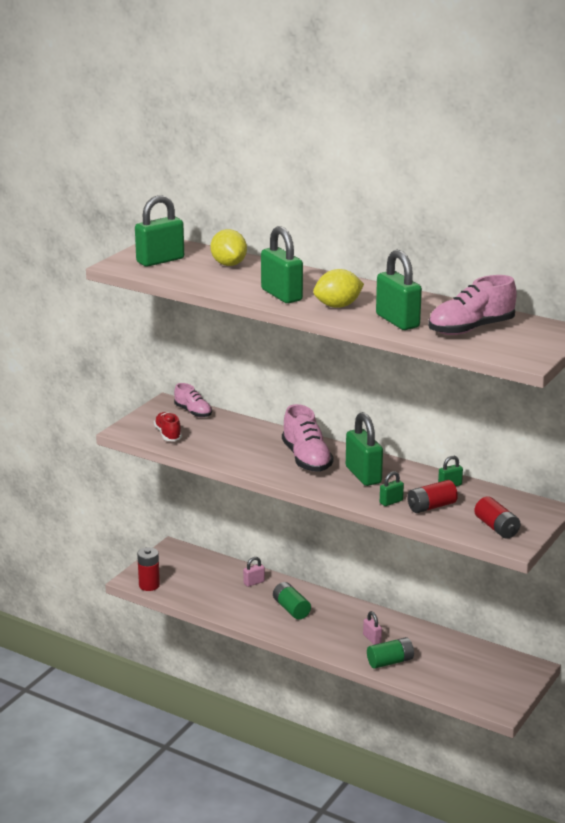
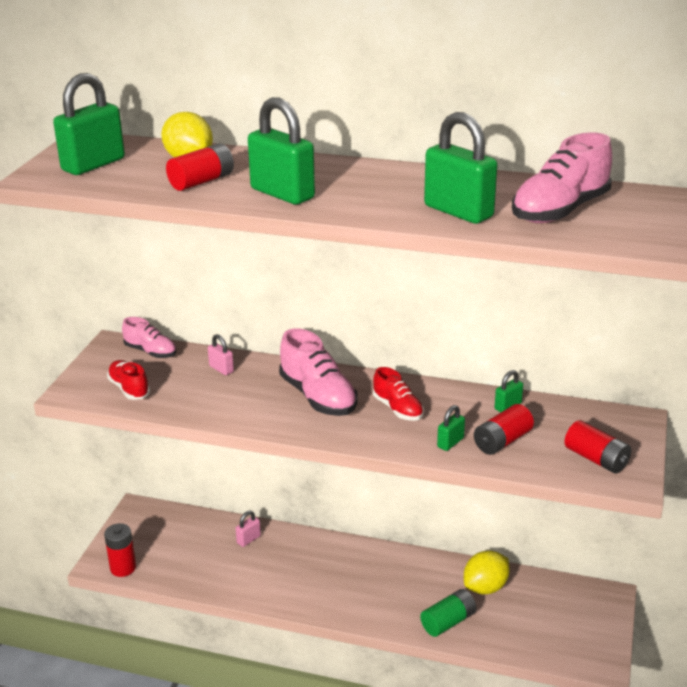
camera: 15 degrees left, 5 degrees up
green battery [273,582,311,620] -> none
yellow lemon [313,269,364,308] -> yellow lemon moved to [464,550,510,594]
green padlock [346,412,383,486] -> red shoe [373,367,424,421]
pink padlock [363,611,382,645] -> pink padlock moved to [208,334,234,375]
none -> red battery [166,143,234,191]

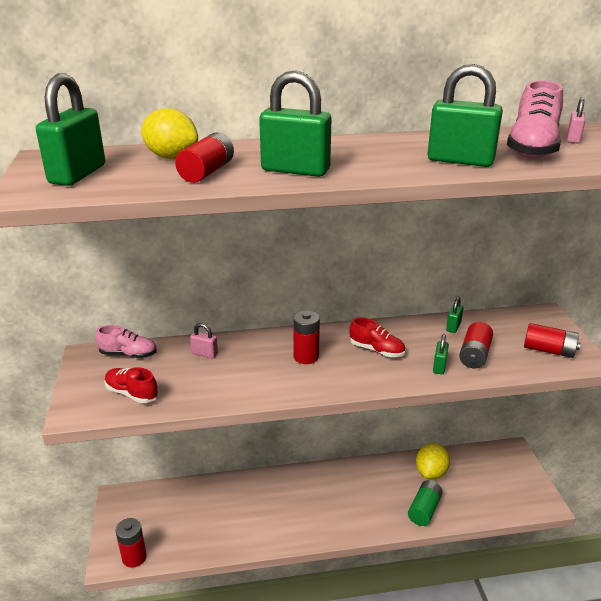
camera: 25 degrees left, 0 degrees up
pink padlock [236,511,261,547] -> pink padlock moved to [567,97,585,143]
pink shoe [279,328,358,416] -> red battery [293,310,320,364]

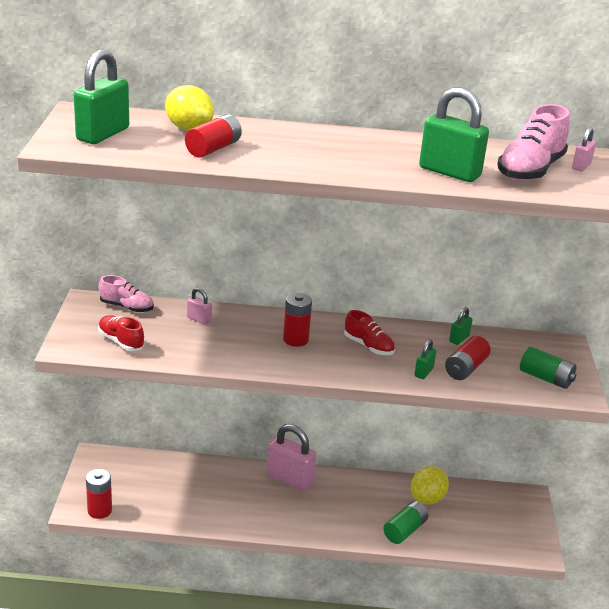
camera: 10 degrees right, 0 degrees up
green padlock [259,70,331,177] -> none
red battery [524,323,581,358] -> green battery [520,346,576,389]
none -> pink padlock [266,424,317,491]

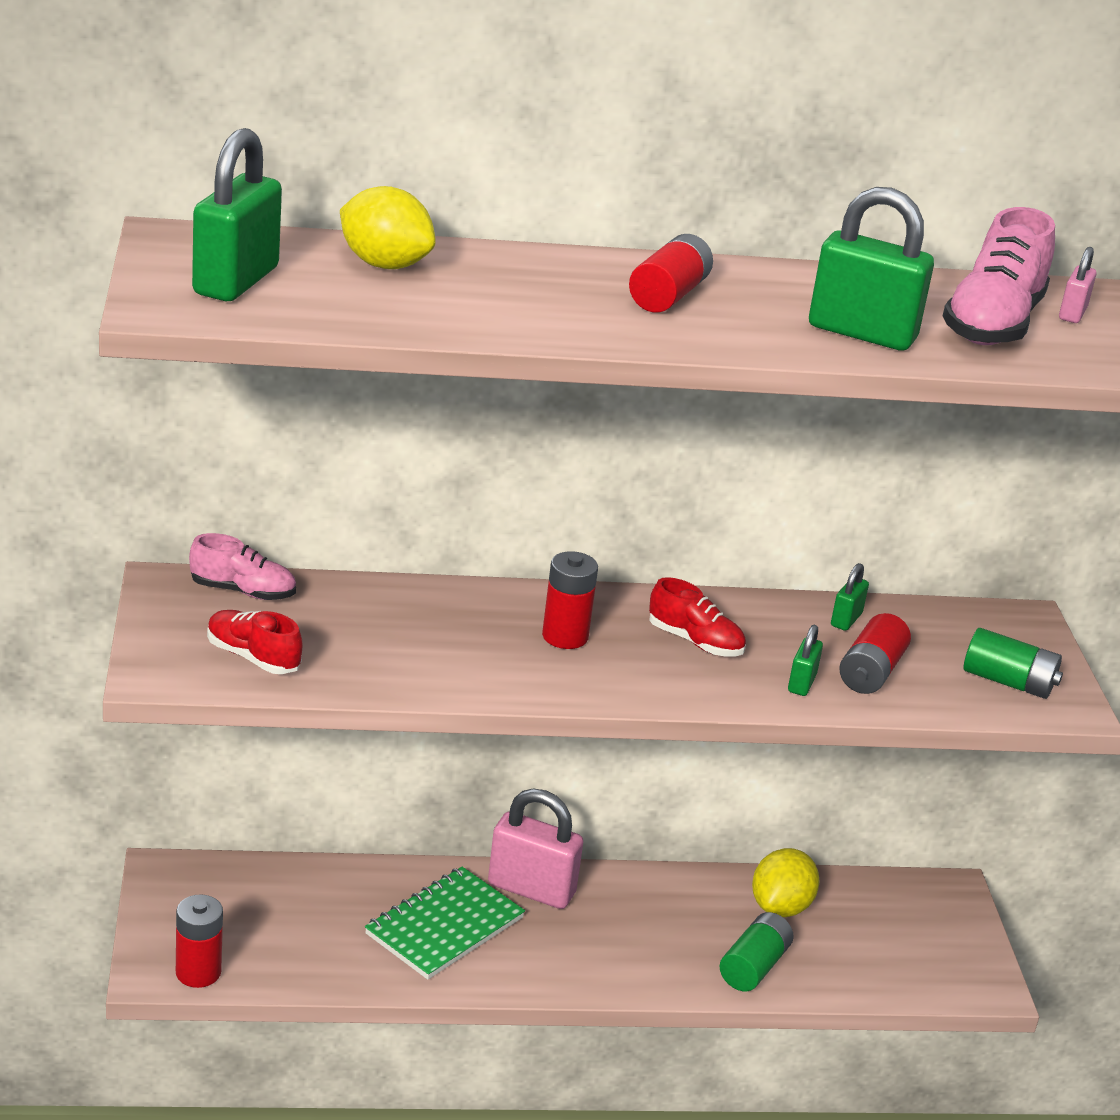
camera: 10 degrees left, 0 degrees up
red battery [185,114,242,158] -> red battery moved to [629,234,713,313]
pink padlock [187,288,212,325] -> none
none -> green notebook [365,867,525,980]

